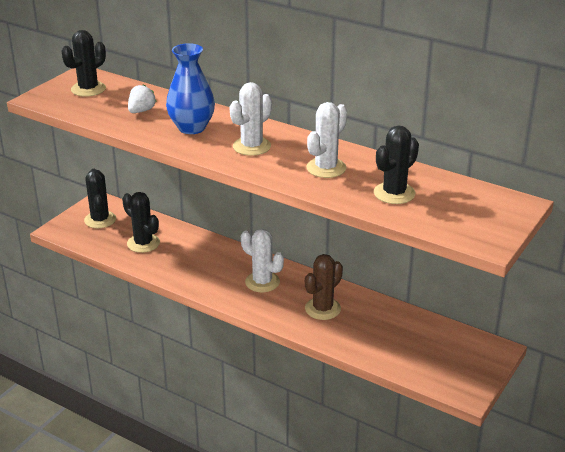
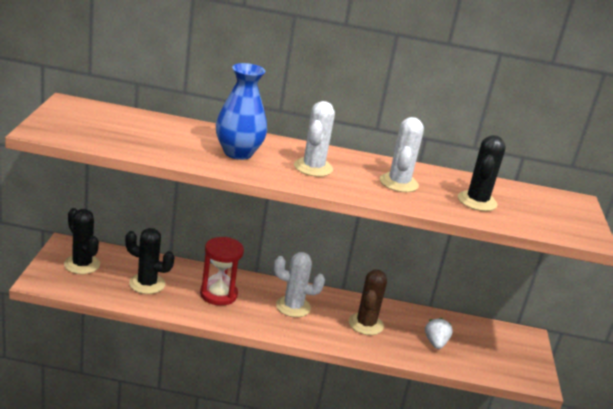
camera: 30 degrees left, 5 degrees down
black cactus [62,30,106,97] -> none
white strawberry [128,84,157,113] -> white strawberry moved to [425,318,453,349]
none -> red hourglass [200,237,244,306]

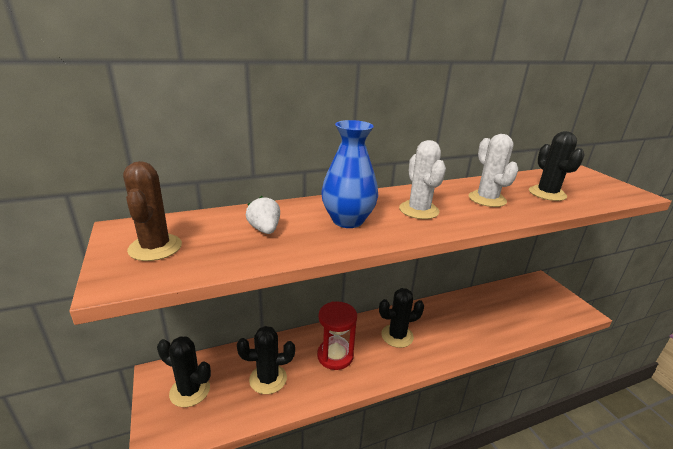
camera: 25 degrees left, 0 degrees up
white cactus [274,252,325,317] -> black cactus [379,288,424,348]
brown cactus [349,270,387,335] -> brown cactus moved to [123,161,182,261]
white strawberry [425,318,453,349] -> white strawberry moved to [246,196,280,234]

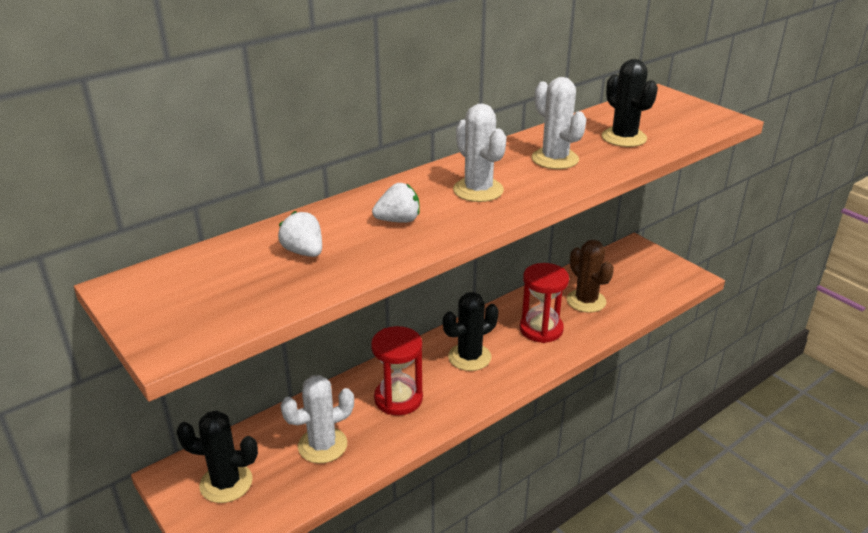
camera: 15 degrees left, 5 degrees up
brown cactus [123,161,182,261] -> brown cactus moved to [567,240,614,313]
black cactus [237,326,295,394] -> white cactus [280,375,354,463]
blue vase [321,120,378,228] -> white strawberry [372,183,420,223]
none -> red hourglass [520,263,569,343]

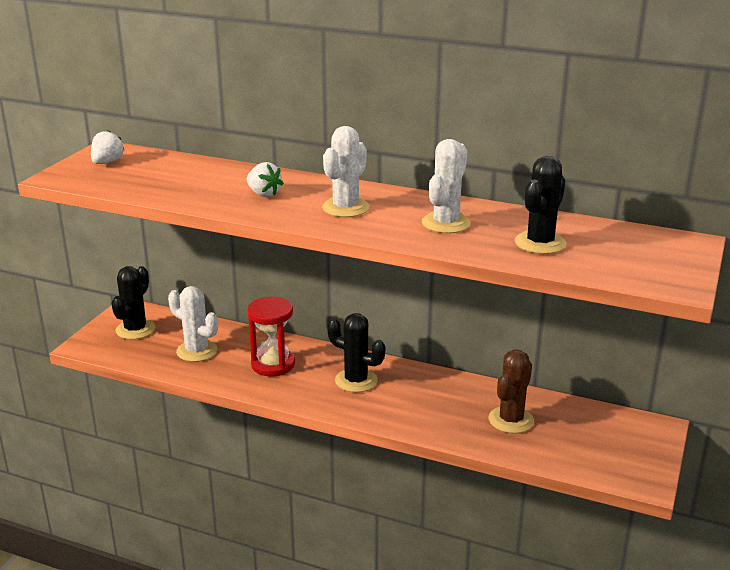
camera: 60 degrees right, 5 degrees down
black cactus [176,410,258,503] -> black cactus turned 45 degrees clockwise [111,266,156,340]
white strawberry [278,211,322,257] -> white strawberry moved to [91,130,125,164]
red hourglass [520,263,569,343] -> none

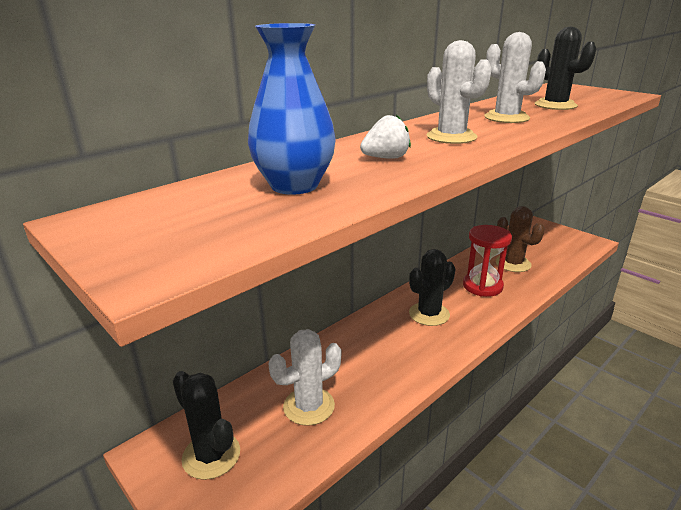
camera: 65 degrees left, 0 degrees up
white strawberry [91,130,125,164] -> none
red hourglass [247,297,295,376] -> red hourglass moved to [463,225,512,297]
none -> blue vase [248,23,336,195]

